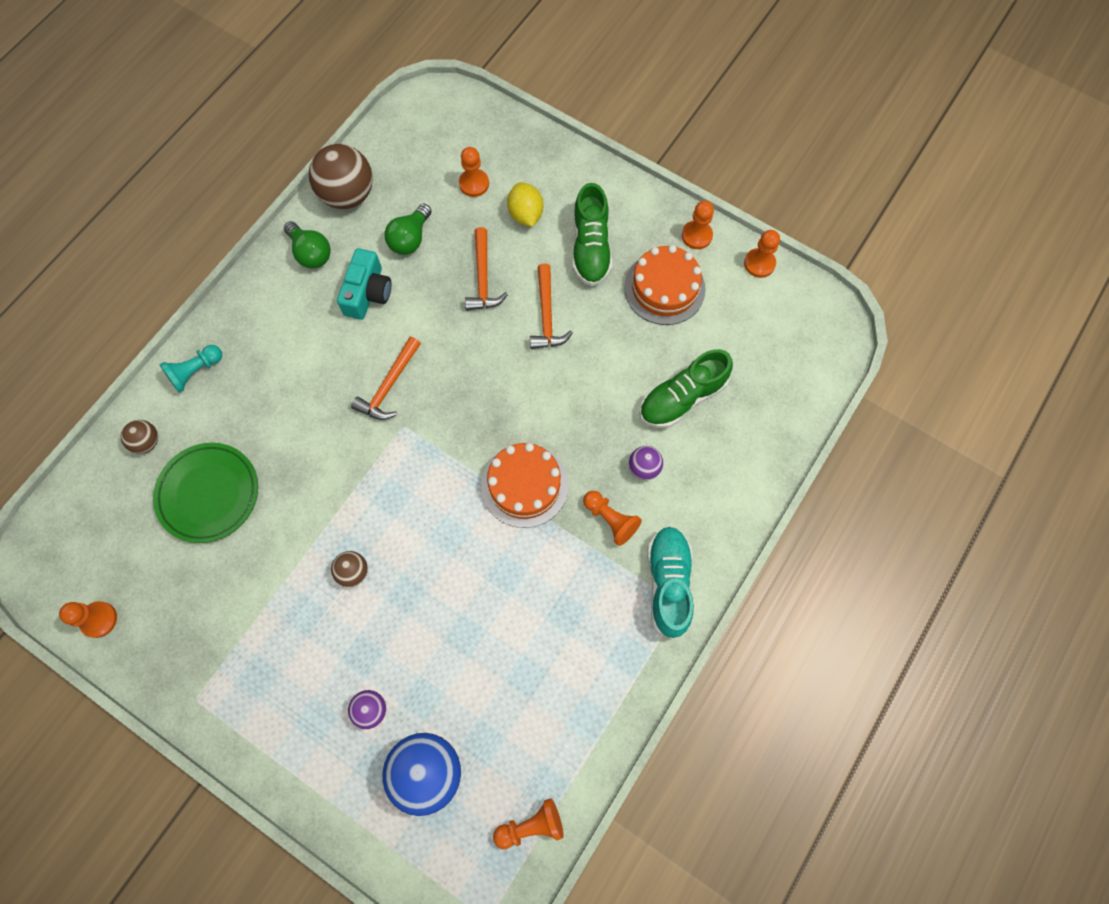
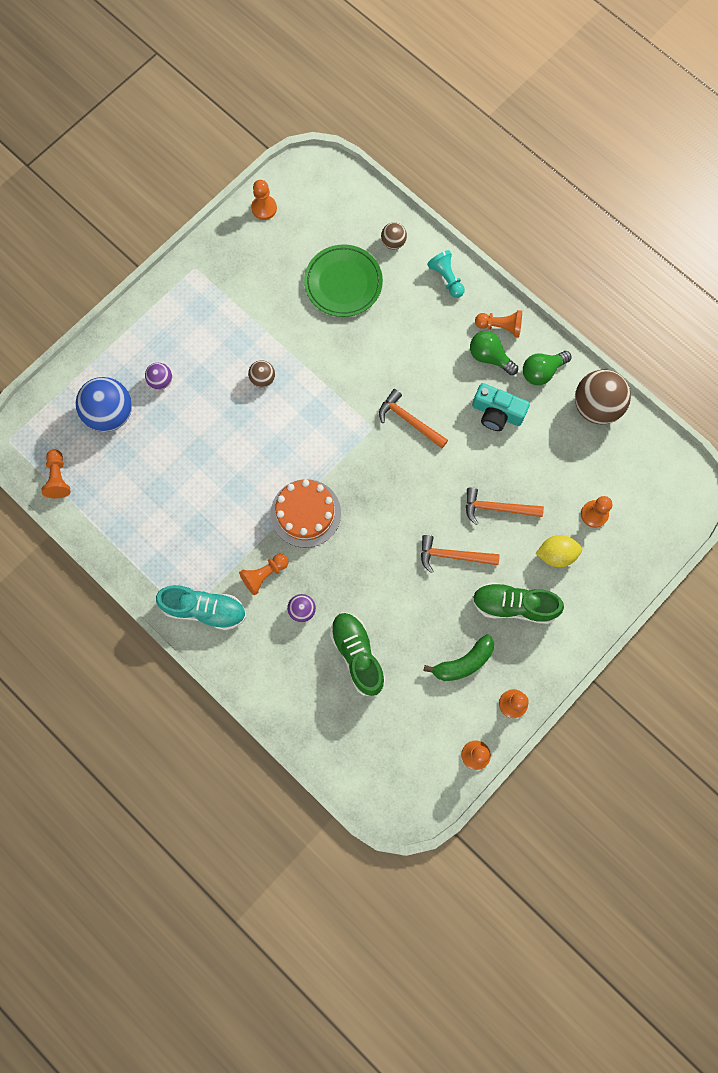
camera: 100 degrees right, 5 degrees up
green light bulb [384,204,432,255] -> green light bulb moved to [470,331,518,375]
orange cake [624,245,706,325] -> green banana [424,634,494,681]
none -> orange pawn [475,310,522,337]

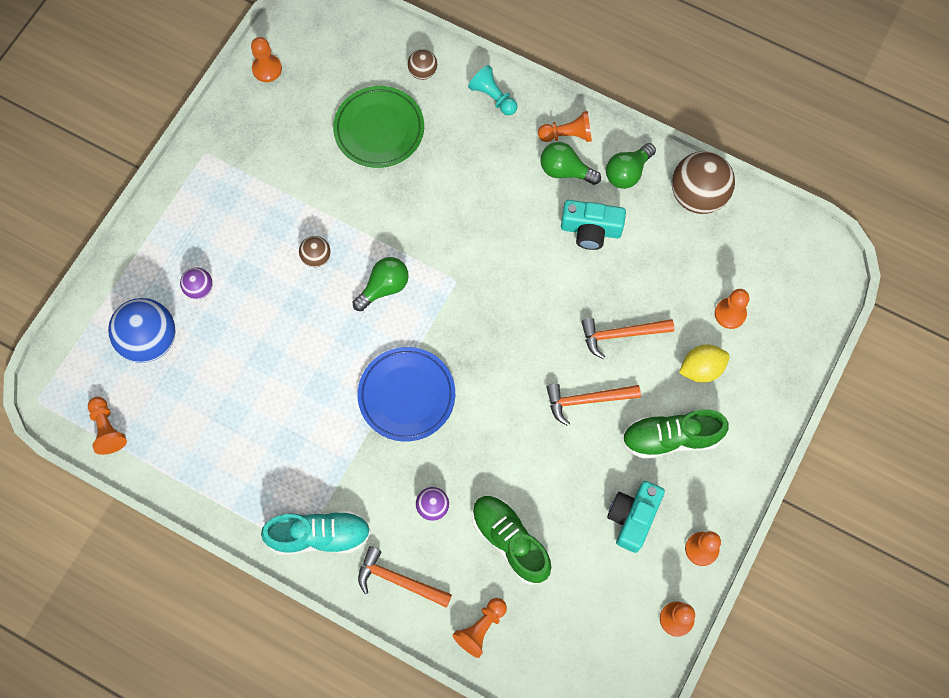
camera: 15 degrees left, 5 degrees down
orange pawn [239,554,288,595] -> orange pawn moved to [452,598,507,658]
orange cake [271,479,341,548] -> blue plate [358,347,455,442]
orange hammer [379,389,448,448] -> orange hammer moved to [358,546,452,608]
green banana [424,634,494,681] -> turquoise camera [607,481,665,553]
none -> green light bulb [353,257,409,311]

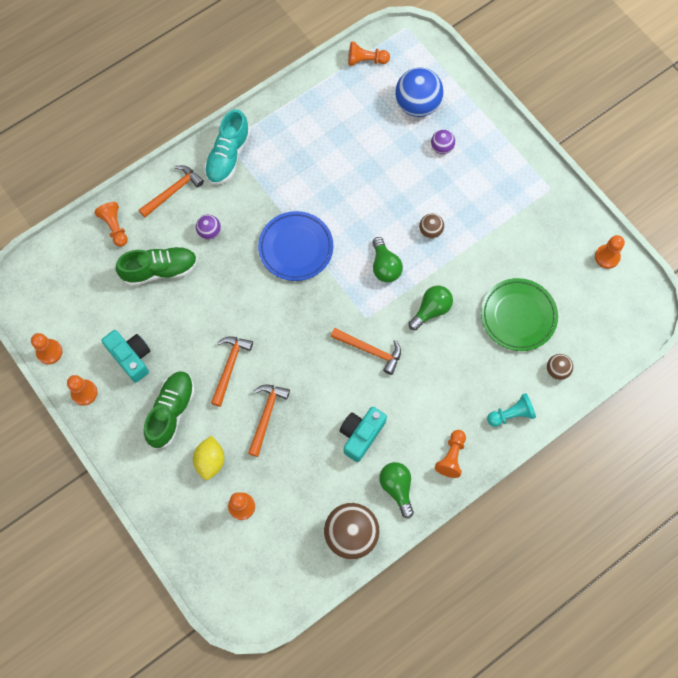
camera: 115 degrees right, 0 degrees up
green light bulb [540,142,601,185] -> green light bulb moved to [408,285,453,330]
none -> orange hammer [331,328,401,375]

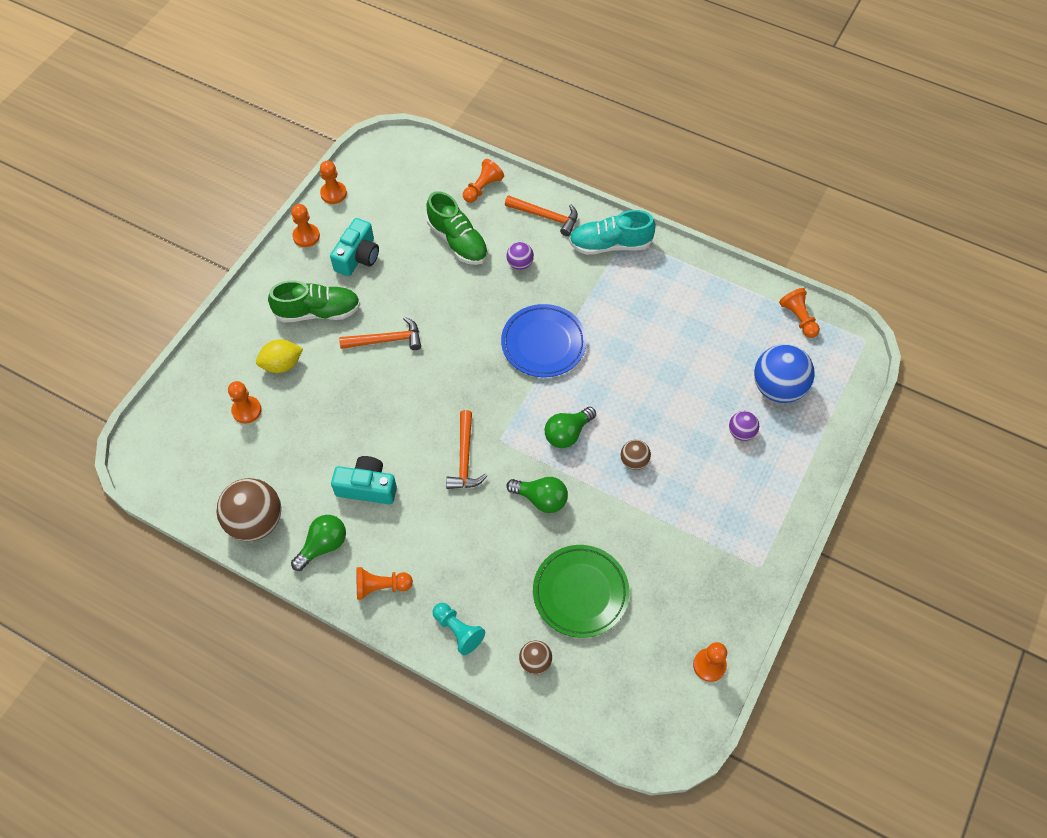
camera: 65 degrees right, 10 degrees down
orange hammer [248,384,290,457] -> none

